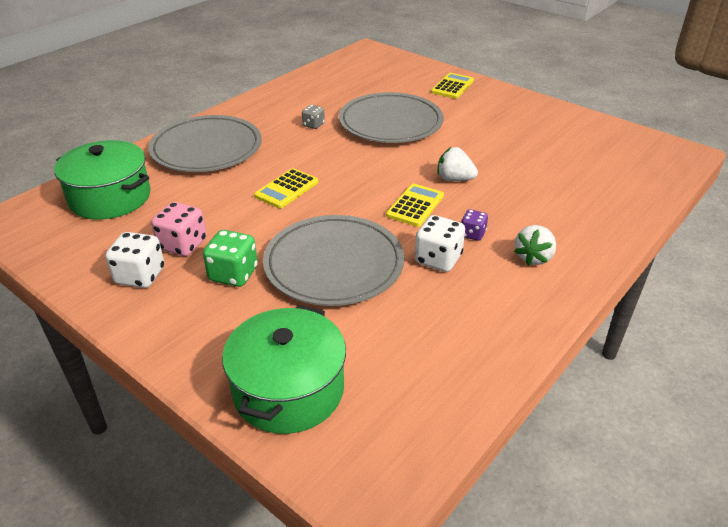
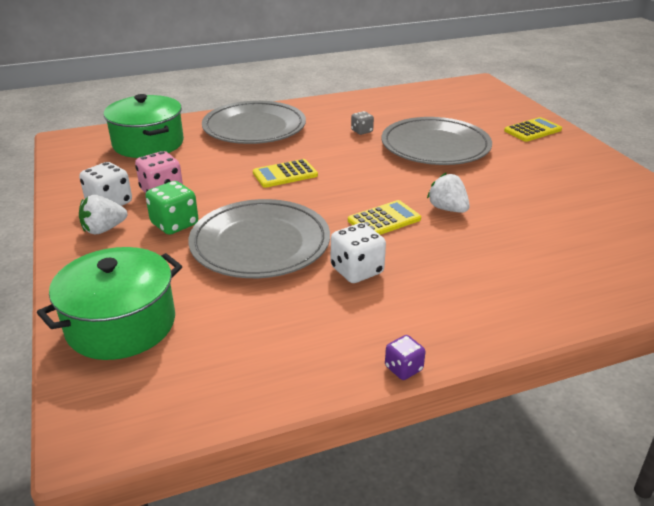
camera: 30 degrees right, 5 degrees down
purple dice [461,209,488,241] -> purple dice moved to [385,335,425,380]
white strawberry [514,225,556,266] -> white strawberry moved to [79,195,127,234]

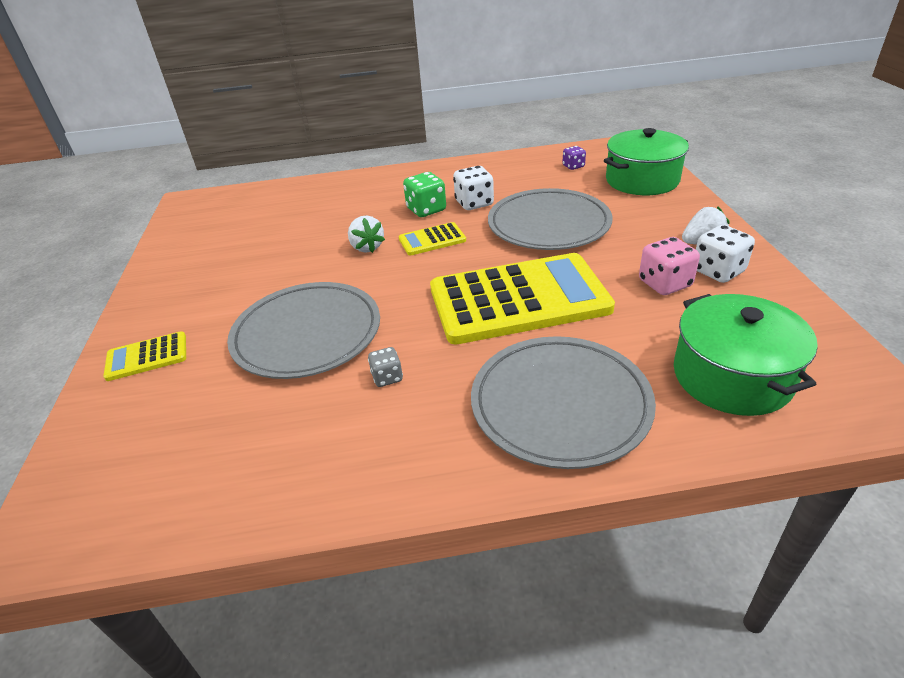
camera: 165 degrees left, 5 degrees up
green dice [145,181,198,235] -> green dice moved to [403,172,446,217]
yellow calculator [253,159,318,188] -> yellow calculator [430,253,615,344], size x2.30
purple dice [385,335,425,380] -> purple dice moved to [562,146,586,170]

